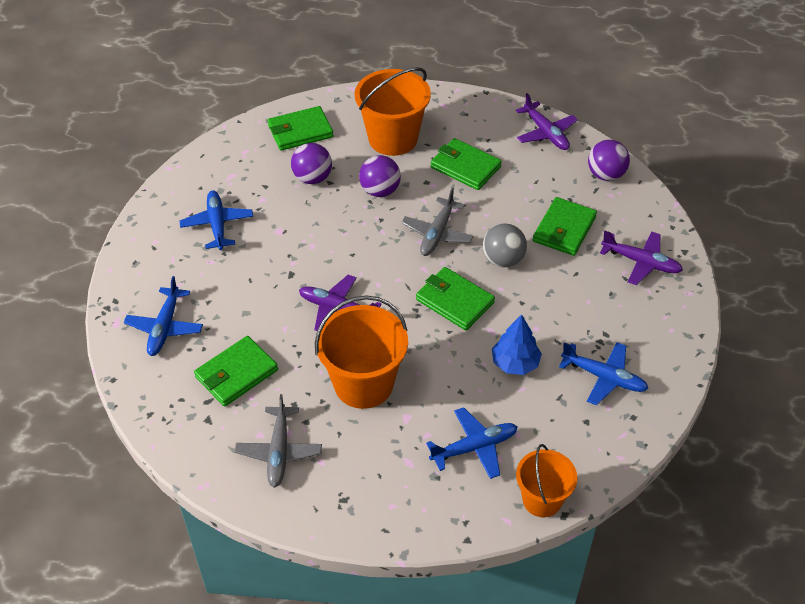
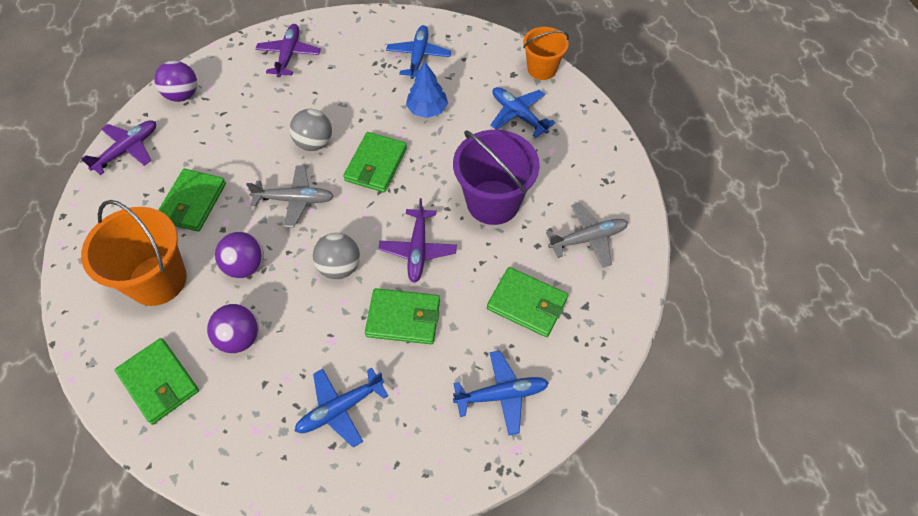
camera: 110 degrees left, 10 degrees up
orange bucket [315,295,408,409] -> purple bucket [453,130,540,225]
green wallet [533,197,597,256] -> green wallet moved to [365,288,440,344]
none -> grey ball [313,233,360,279]

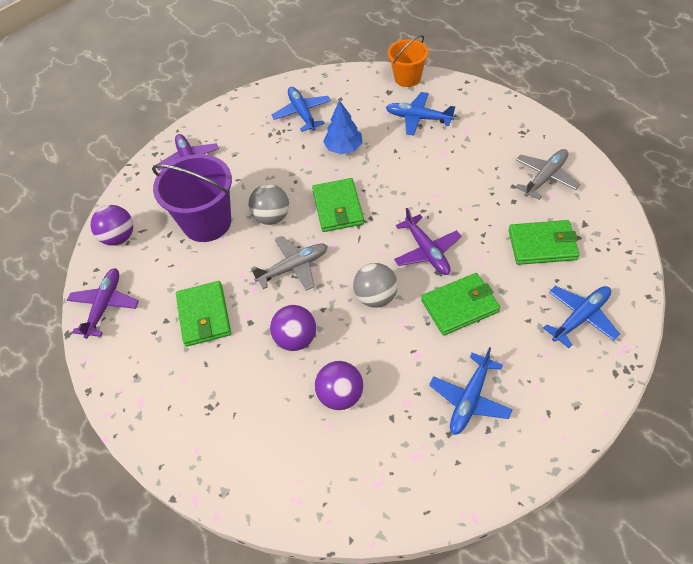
camera: 25 degrees left, 5 degrees down
orange bucket [81,200,187,306] -> none
green wallet [115,338,199,424] -> none
purple bucket [453,130,540,225] -> purple bucket moved to [152,154,232,242]

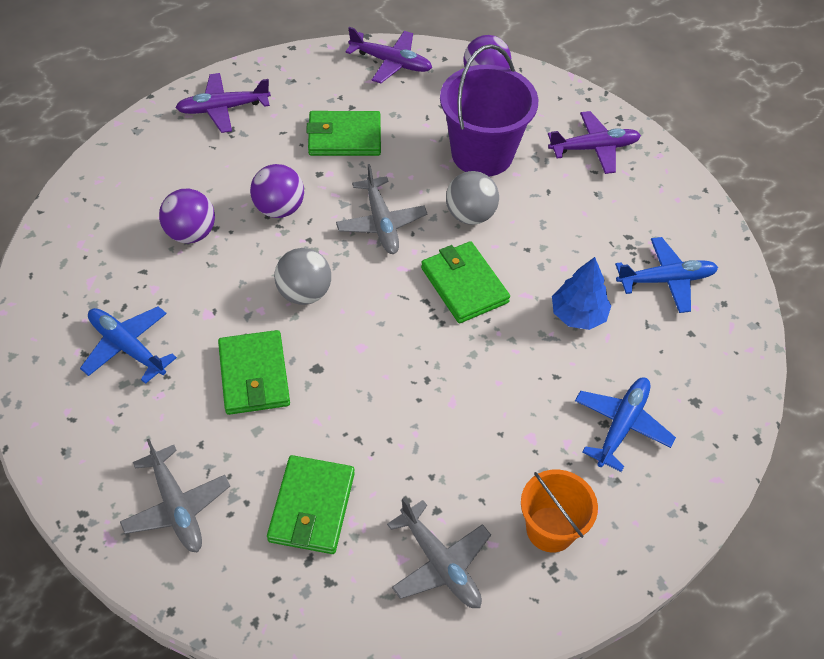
camera: 95 degrees right, 0 degrees up
green wallet [312,178,364,232] -> green wallet turned 60 degrees clockwise [421,241,510,323]
orange bucket [388,35,428,87] -> orange bucket moved to [521,469,598,553]
purple plane [394,208,462,275] -> purple plane moved to [175,73,271,133]
blue plane [543,286,620,348] -> grey plane [120,439,230,552]

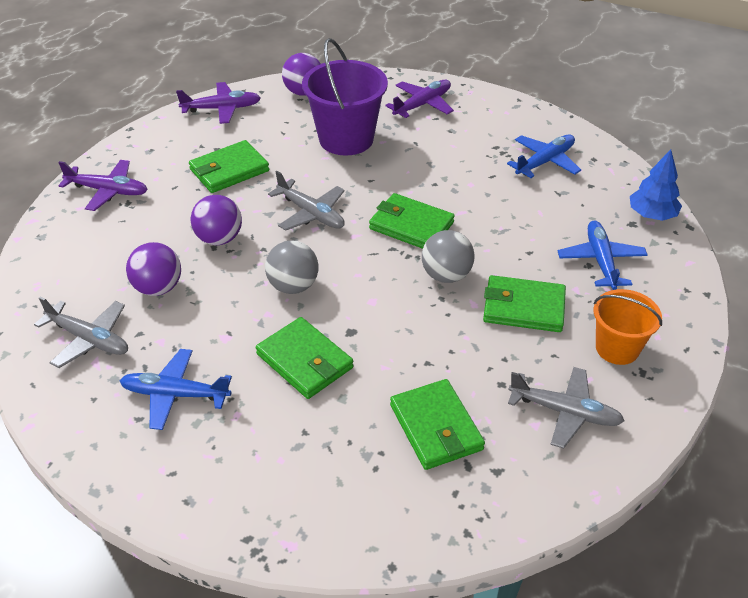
camera: 30 degrees left, 10 degrees down
grey plane [120,439,230,552] -> grey plane moved to [34,297,128,368]
purple plane [175,73,271,133] -> purple plane turned 120 degrees counterclockwise [58,160,148,211]
grey ball [446,171,499,225] -> grey ball moved to [422,230,475,283]
blue tree [552,257,611,330] -> blue tree moved to [630,150,682,221]
none -> green wallet [483,275,566,332]

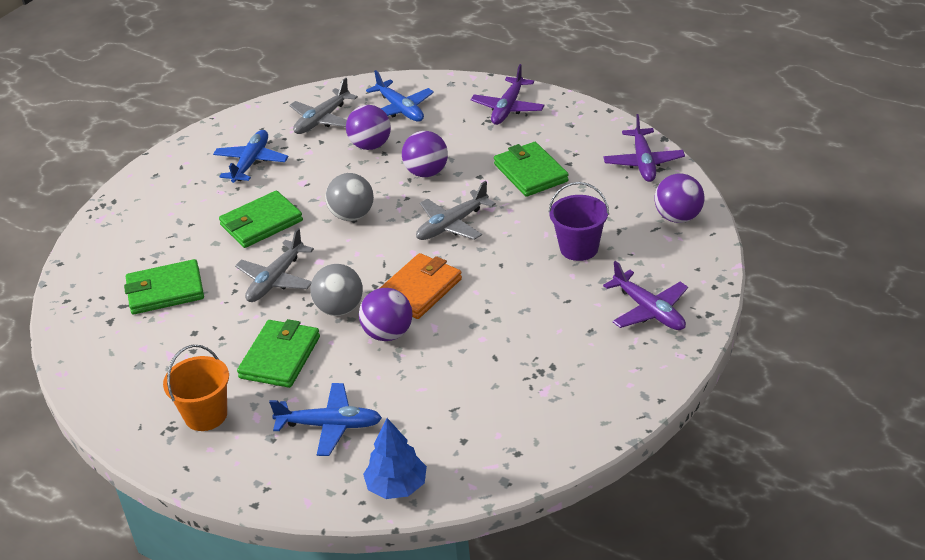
camera: 100 degrees right, 5 degrees down
purple bucket [302,38,388,156] -> purple bucket [548,182,609,261], size x0.62
green wallet [369,193,455,249] -> orange wallet [380,253,462,319]
blue plane [507,135,581,178] -> blue plane moved to [366,70,434,122]
grey plane [508,367,624,449] -> grey plane moved to [235,228,314,302]
none -> purple ball [359,288,413,341]

